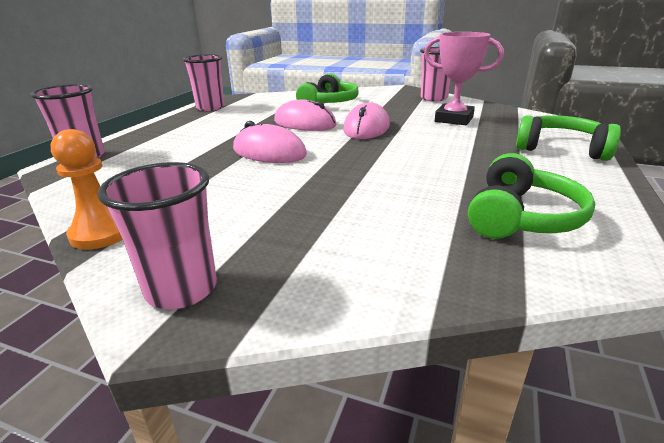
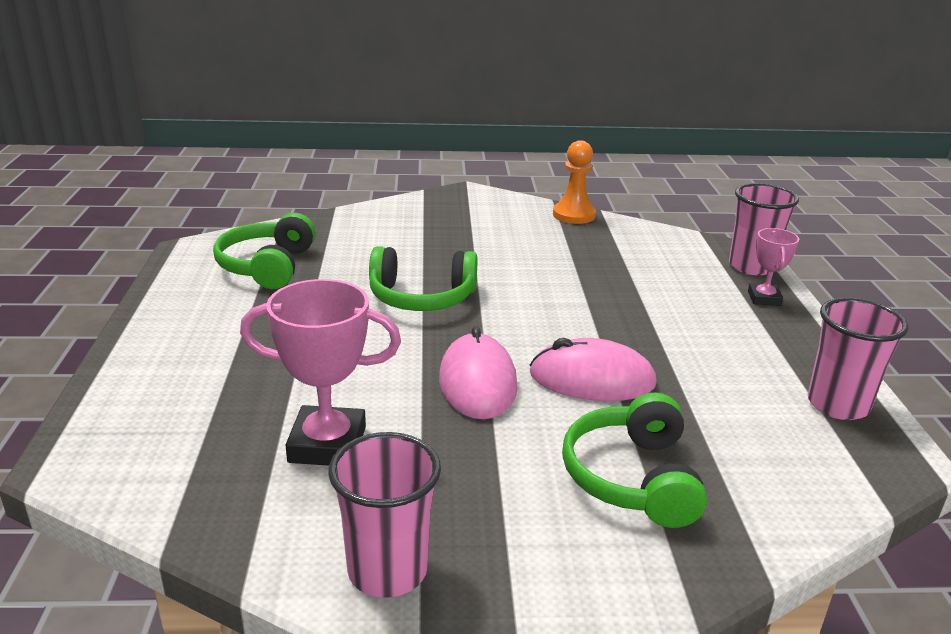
camera: 155 degrees right, 0 degrees up
pink cup [97,162,217,309] -> none
pink mouse [233,121,307,163] -> none
green headphones [516,115,621,161] -> green headphones moved to [369,246,478,311]
none -> pink trophy [748,228,799,306]

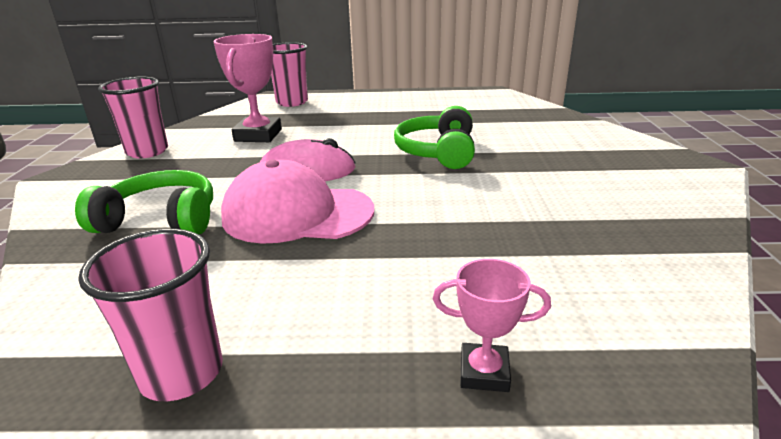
camera: 95 degrees right, 0 degrees up
green headphones [213,213,316,289] -> none
pink mouse [529,338,657,401] -> pink cap [221,159,374,243]
orange pawn [553,140,596,224] -> none
pink cup [729,183,799,275] -> pink cup moved to [271,42,308,107]

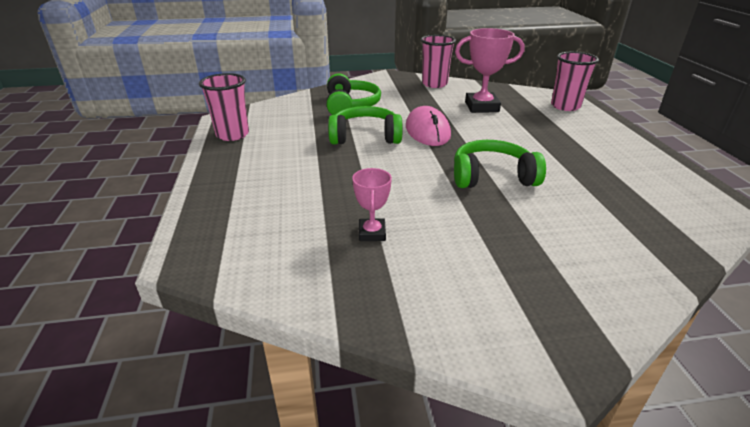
camera: 80 degrees right, 5 degrees up
pink cap [221,159,374,243] -> green headphones [328,106,403,144]
pink trophy [433,259,551,392] -> pink trophy moved to [352,168,392,241]

